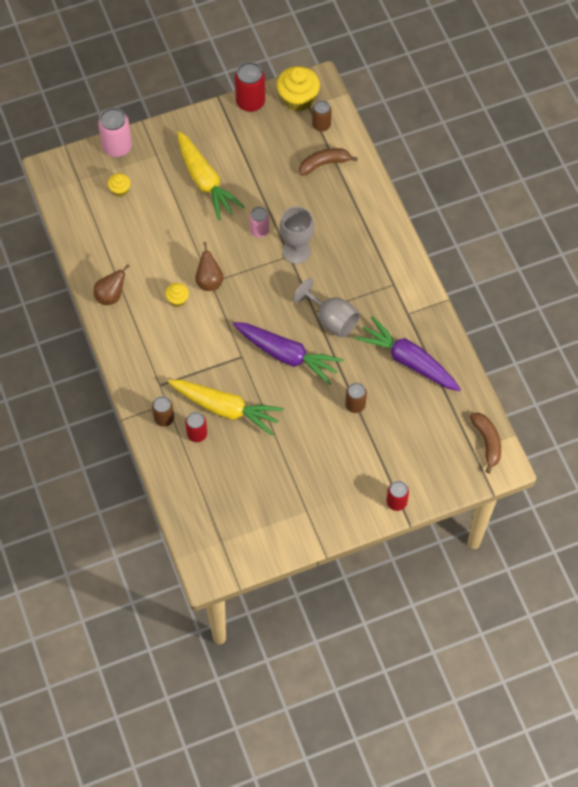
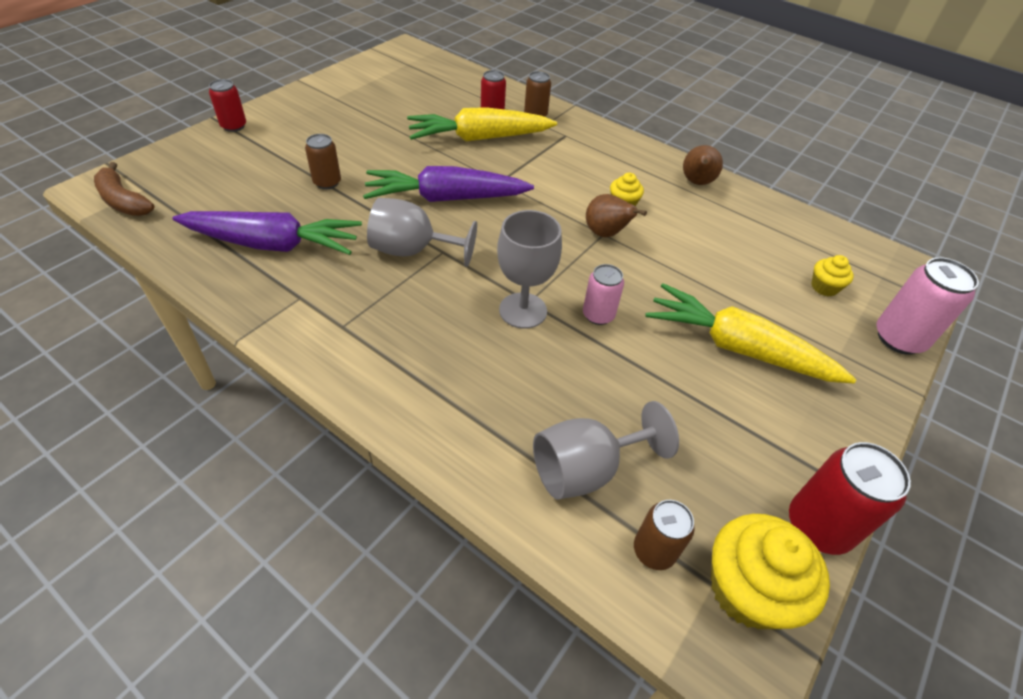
camera: 145 degrees right, 15 degrees down
brown banana [299,148,358,176] -> grey goblet [533,401,679,500]

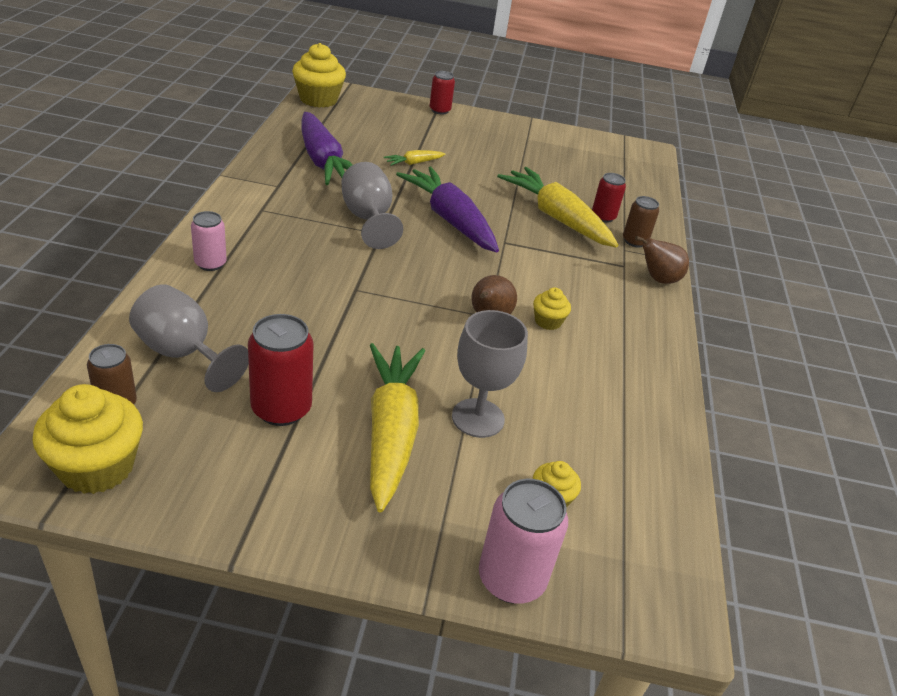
camera: 60 degrees right, 10 degrees down
brown banana [94,162,154,216] -> yellow cupcake [292,43,346,108]
brown can [305,134,341,189] -> yellow carrot [384,150,446,166]
grey goblet [497,210,562,329] -> grey goblet moved to [452,310,528,438]
pink can [583,264,624,325] -> pink can moved to [191,211,227,271]
brown pear [683,145,723,185] -> brown pear moved to [635,236,689,284]
red can [789,442,911,555] -> red can moved to [248,314,314,426]

